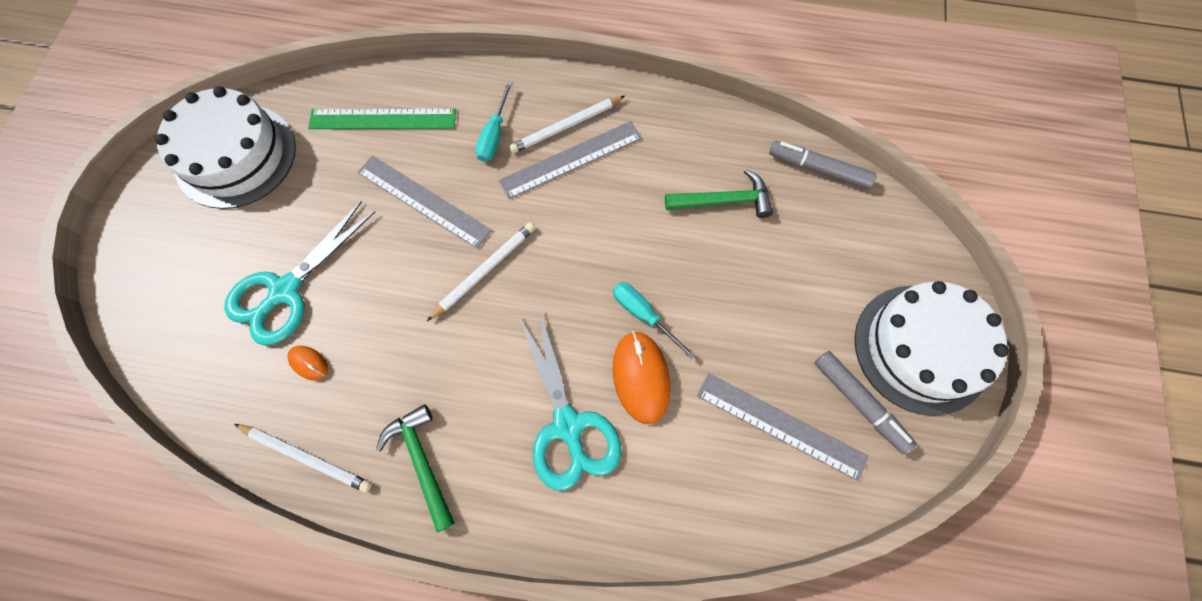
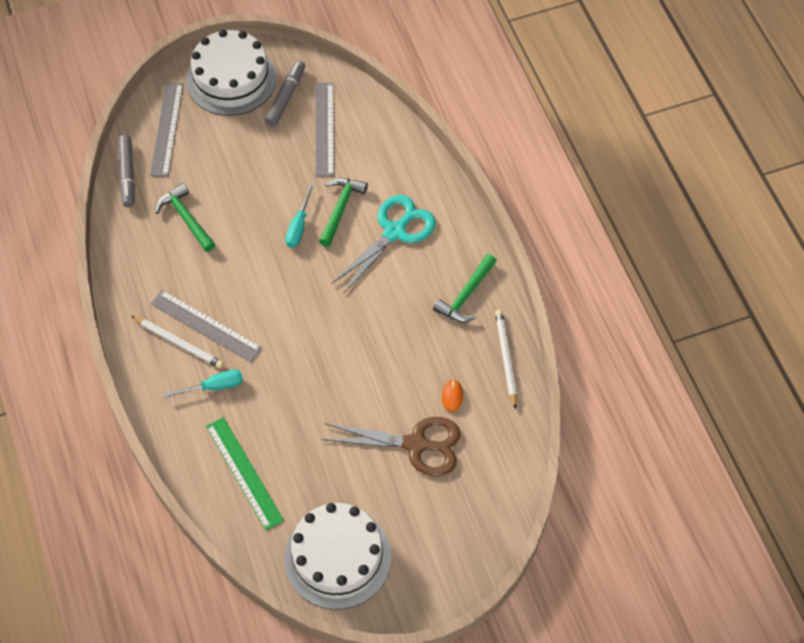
camera: 120 degrees left, 10 degrees down
turquoise scissors [224,201,375,346] -> brown scissors [322,417,461,476]
grey ruler [357,156,492,248] -> grey ruler moved to [150,82,183,177]
white pencil [427,222,535,321] -> none
orange mouse [613,331,671,424] -> green hammer [319,178,368,247]

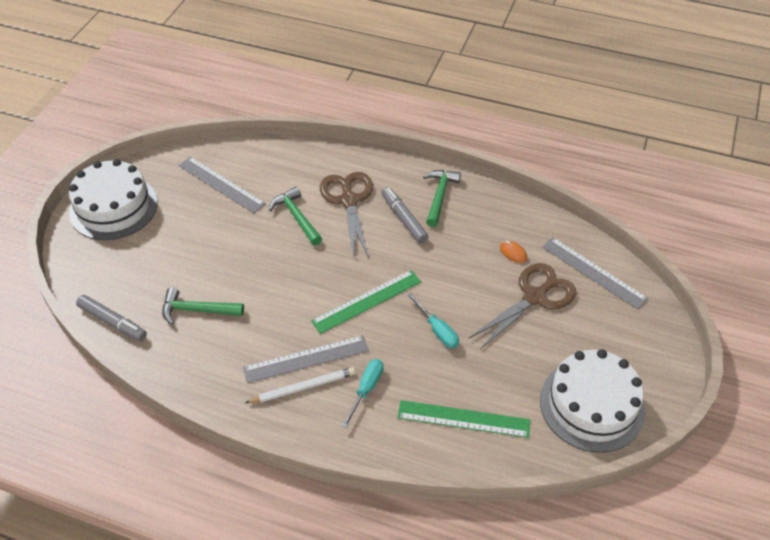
camera: 50 degrees left, 10 degrees down
grey ruler [150,82,183,177] -> grey ruler moved to [542,237,648,310]
grey marker [265,60,305,126] -> grey marker moved to [381,187,428,243]
turquoise screwdriver [285,184,314,248] -> turquoise screwdriver moved to [407,293,459,348]
turquoise scissors [331,195,436,294] -> brown scissors [320,172,373,258]
green hammer [433,254,497,322] -> green hammer turned 150 degrees counterclockwise [423,170,461,227]
white pencil [495,310,517,409] -> none
none -> green ruler [311,270,421,334]

